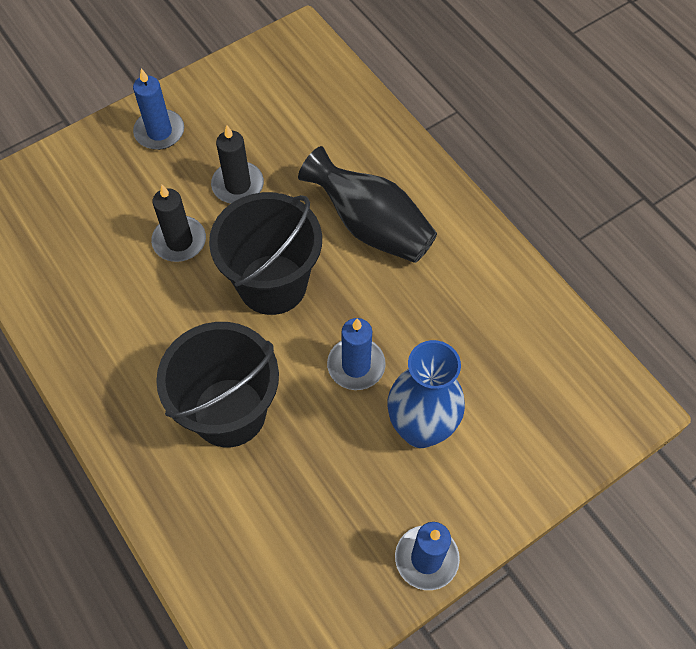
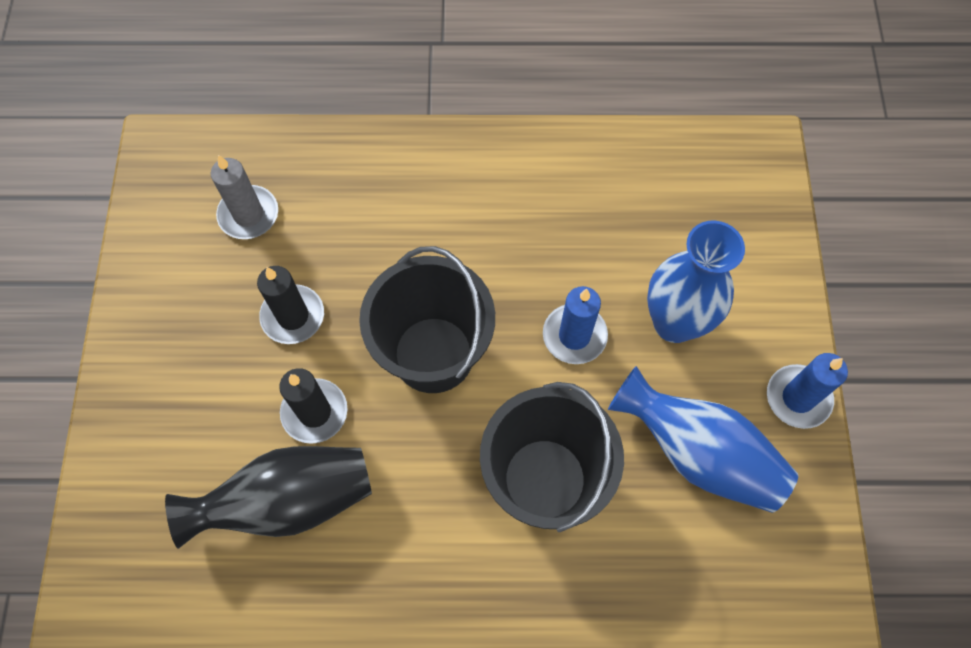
camera: 55 degrees left, 5 degrees up
blue candle [133,69,184,150] -> none
black vase [298,146,437,263] -> black vase moved to [165,446,372,549]
none -> grey candle [211,155,278,239]
none -> blue vase [608,366,798,513]

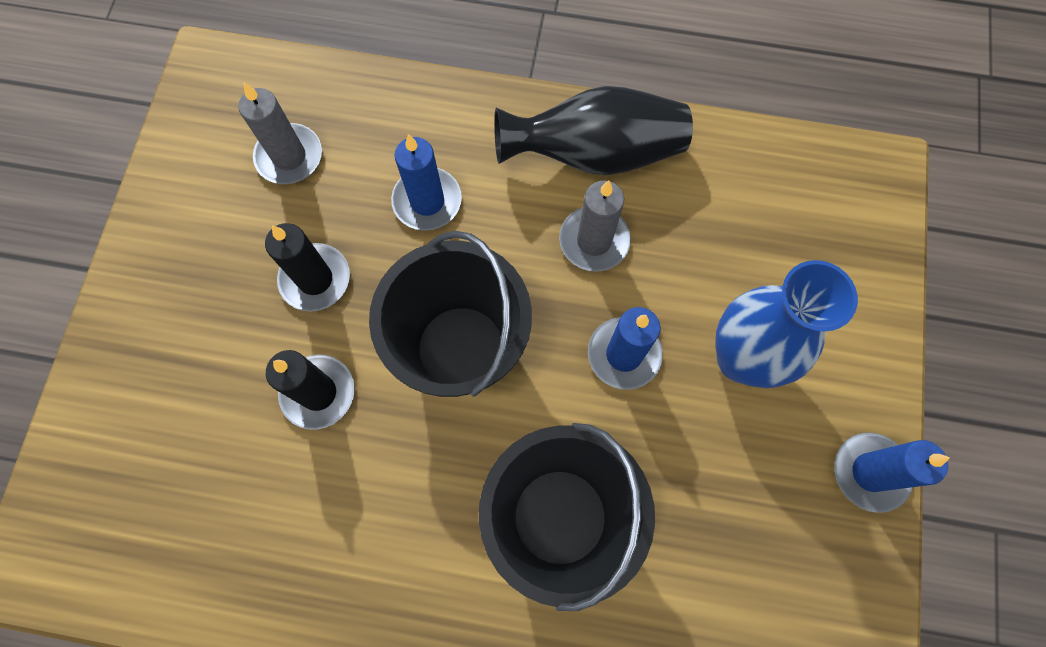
camera: 10 degrees right, 5 degrees up
black vase [165,446,372,549] -> black vase moved to [494,86,693,175]
blue vase [608,366,798,513] -> none
none -> blue candle [391,134,462,231]
none -> grey candle [559,180,631,272]

